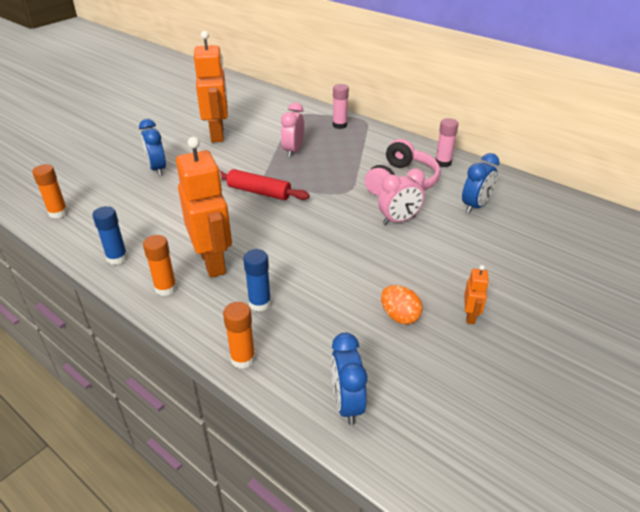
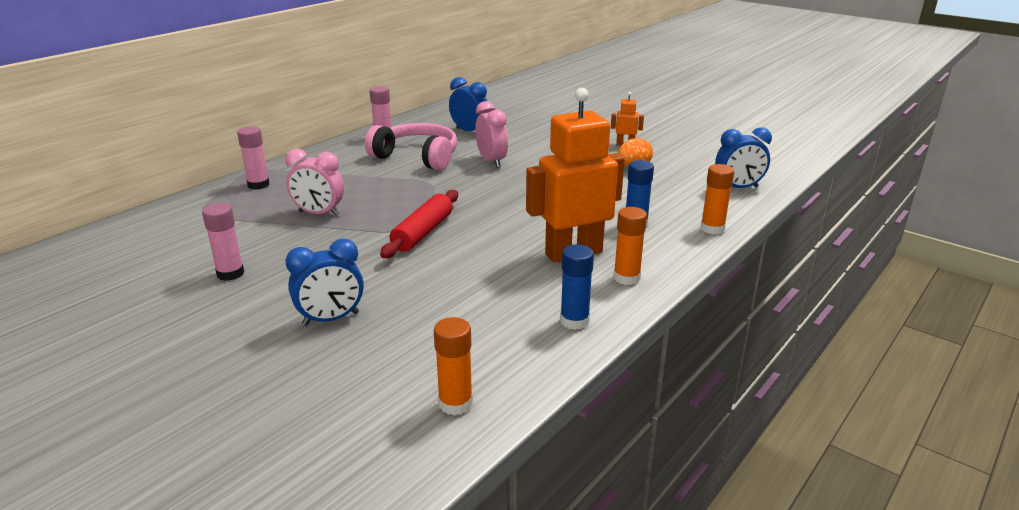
camera: 90 degrees left, 10 degrees down
orange robot [194,31,228,143] -> pink glue stick [202,203,244,281]

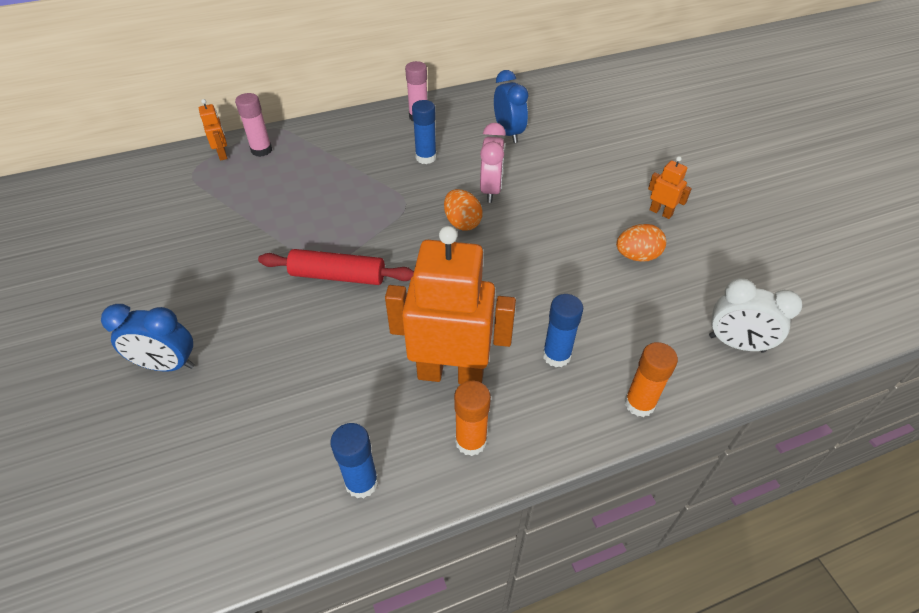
camera: 30 degrees right, 20 degrees up
pink glue stick [202,203,244,281] -> none
pink clock [285,149,344,216] -> none
pink headphones [365,123,457,170] -> blue glue stick [412,100,437,164]
red rolling pin [380,190,458,258] -> red rolling pin turned 45 degrees clockwise [258,249,414,285]
orange glue stick [434,317,473,416] -> none
blue clock [715,127,772,188] -> white clock [709,278,802,353]
none -> orange robot [199,99,227,161]
none -> orange egg [444,189,483,231]

